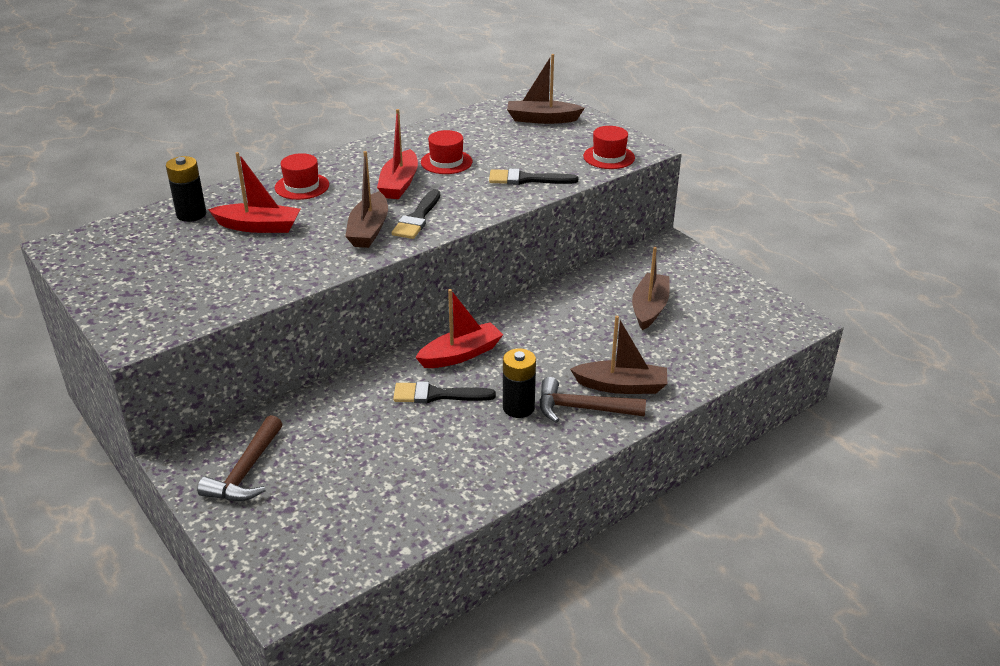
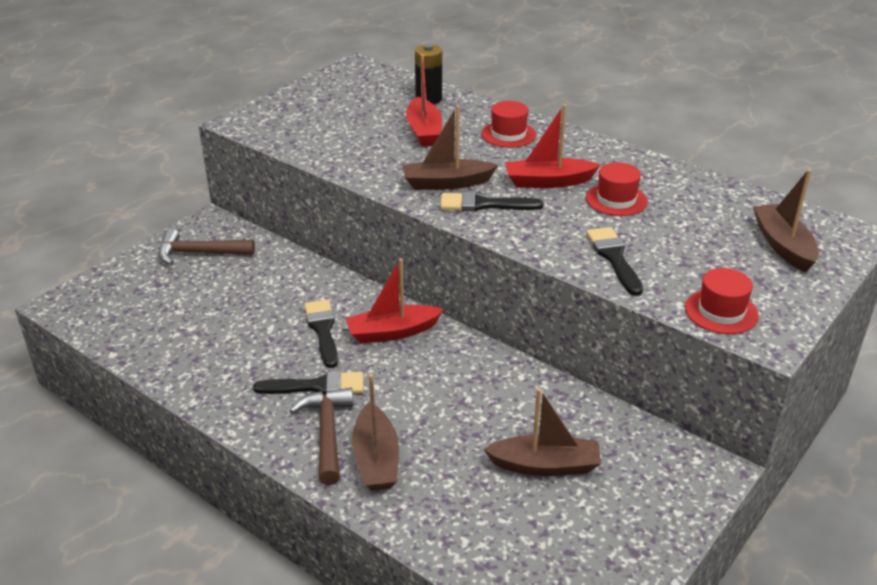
camera: 75 degrees right, 0 degrees up
red boat [415,289,503,368] -> red boat turned 120 degrees clockwise [346,258,444,343]
black battery [503,348,536,418] -> black brush [253,371,363,395]

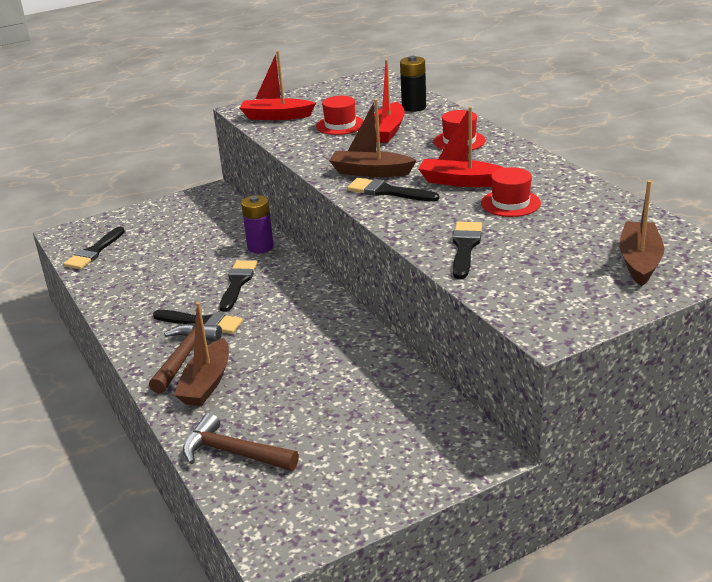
camera: 25 degrees right, 5 degrees down
brown hammer [158,228,255,265] -> brown hammer moved to [183,413,299,471]
red boat [346,258,444,343] -> red boat moved to [240,51,316,120]
brown boat [483,388,601,476] -> none
red hat [685,268,759,334] -> red hat moved to [316,96,364,135]
none -> black brush [64,227,125,269]
none -> purple battery [241,195,274,254]

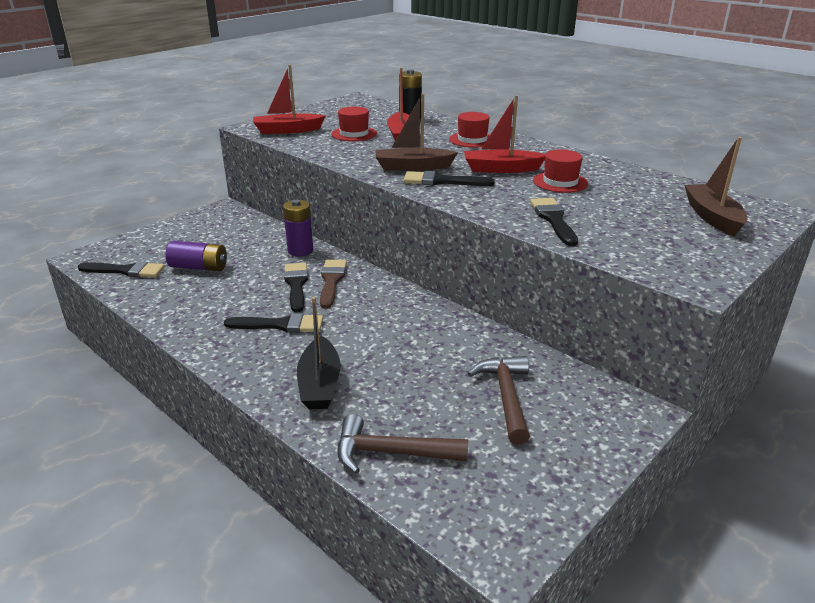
camera: 20 degrees left, 0 degrees up
black brush [64,227,125,269] -> black brush turned 90 degrees counterclockwise [78,261,165,277]
brown hammer [149,323,222,394] -> brown hammer moved to [468,356,530,445]
brown boat [174,302,229,406] -> black boat [297,297,340,409]
none -> purple battery [165,241,227,271]
none -> brown brush [320,260,347,308]

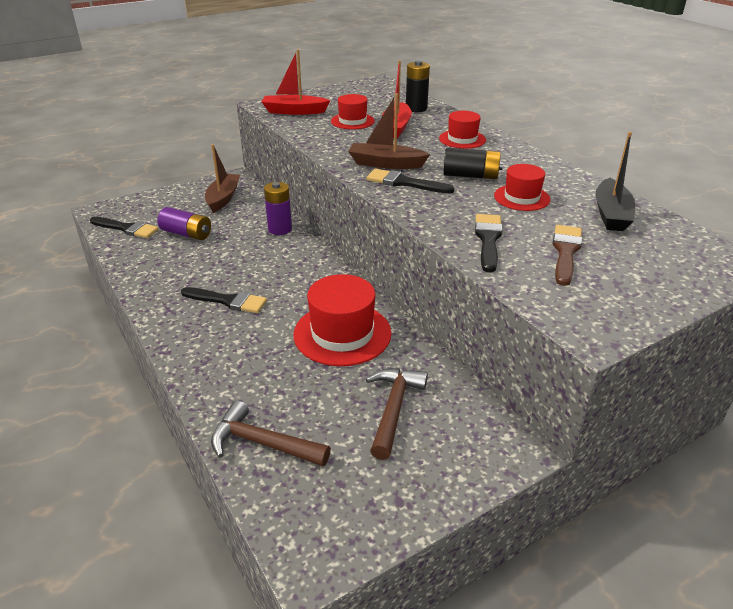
camera: 15 degrees right, 5 degrees up
black brush [284,263,308,312] -> none
black boat [297,297,340,409] -> black boat moved to [595,132,635,231]
brown brush [320,260,347,308] -> brown brush moved to [553,225,582,286]
red boat [464,95,545,173] -> black battery [443,148,503,179]
brown boat [684,137,748,237] -> brown boat moved to [205,144,240,213]
none -> red hat [294,274,392,366]

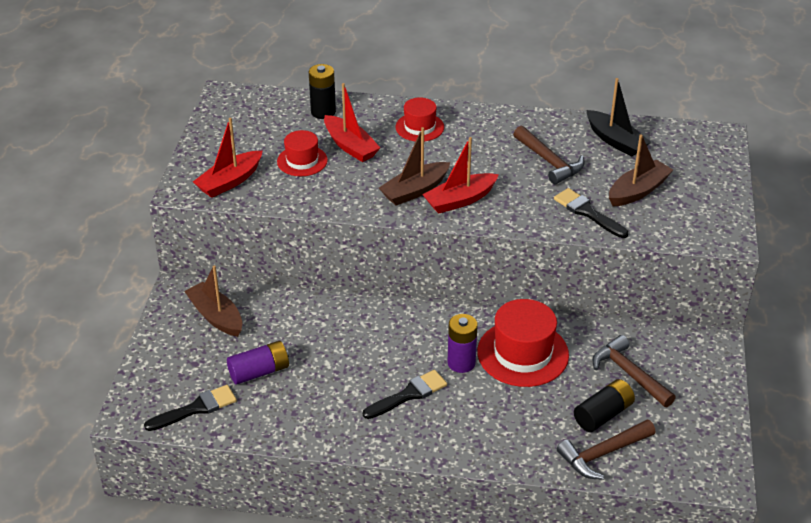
camera: 50 degrees left, 5 degrees up
purple battery [264,182,292,235] -> purple battery moved to [447,314,478,373]
black brush [367,169,454,194] -> red boat [422,137,499,214]
black battery [443,148,503,179] -> black battery moved to [574,379,635,432]
red hat [494,164,550,211] -> brown hammer [513,126,585,185]
brown brush [553,225,582,286] -> brown boat [609,134,673,206]

